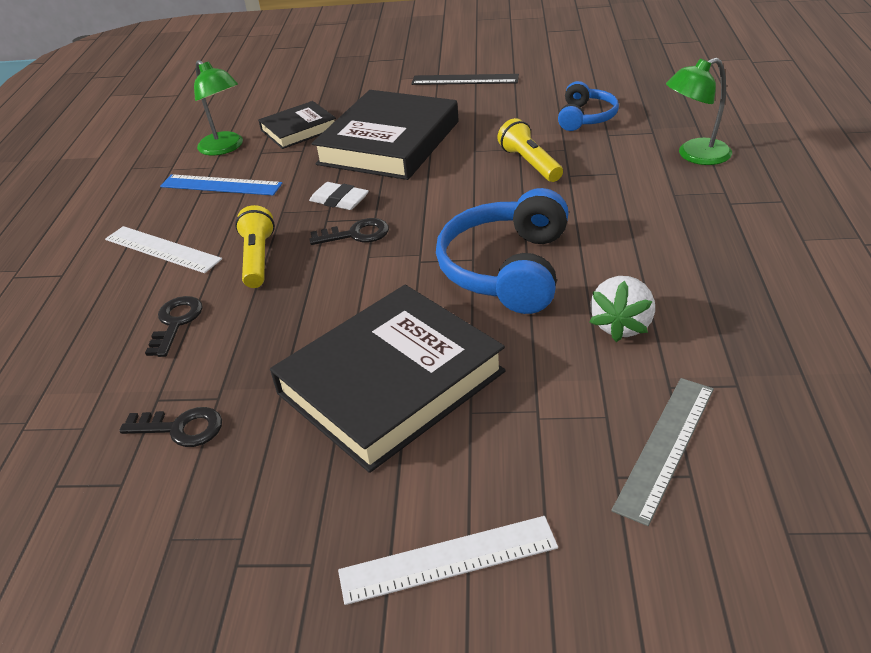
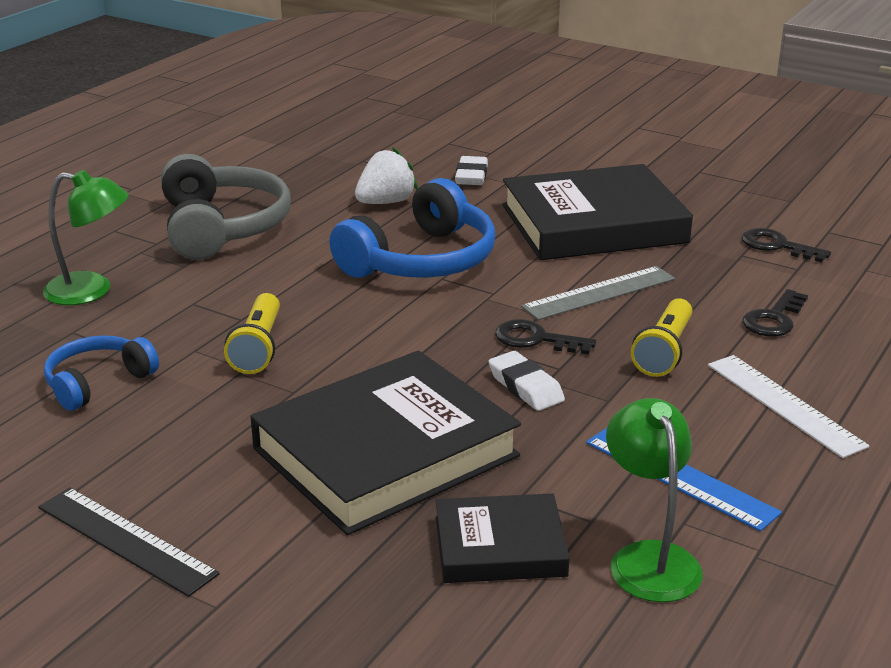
camera: 155 degrees left, 10 degrees down
white ruler [338,516,558,605] -> none
grey ruler [611,378,714,526] -> grey ruler moved to [521,266,675,320]
none -> grey headphones [161,154,291,260]
none -> white eraser [455,156,488,185]

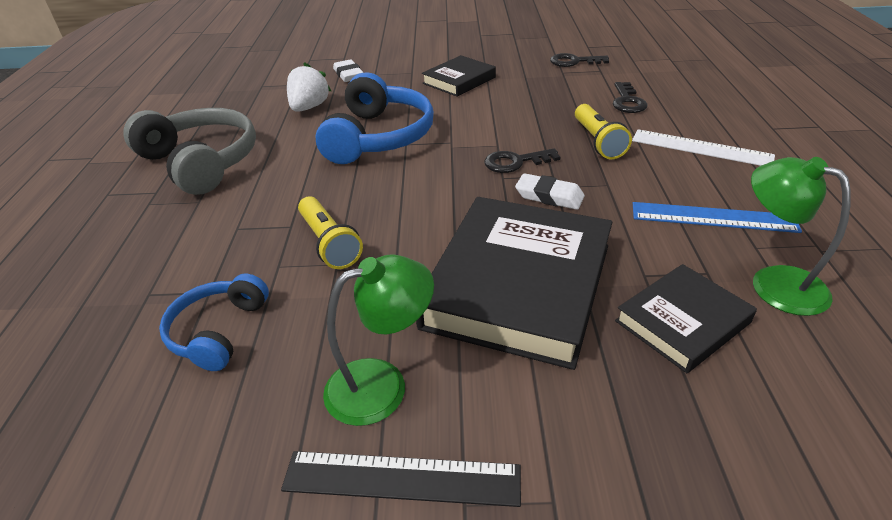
camera: 30 degrees left, 10 degrees up
green lamp [43,170,129,305] -> green lamp moved to [323,255,434,426]
black book [502,164,693,260] -> black book [422,55,496,97], size x0.53
grey ruler [521,266,675,320] -> none

